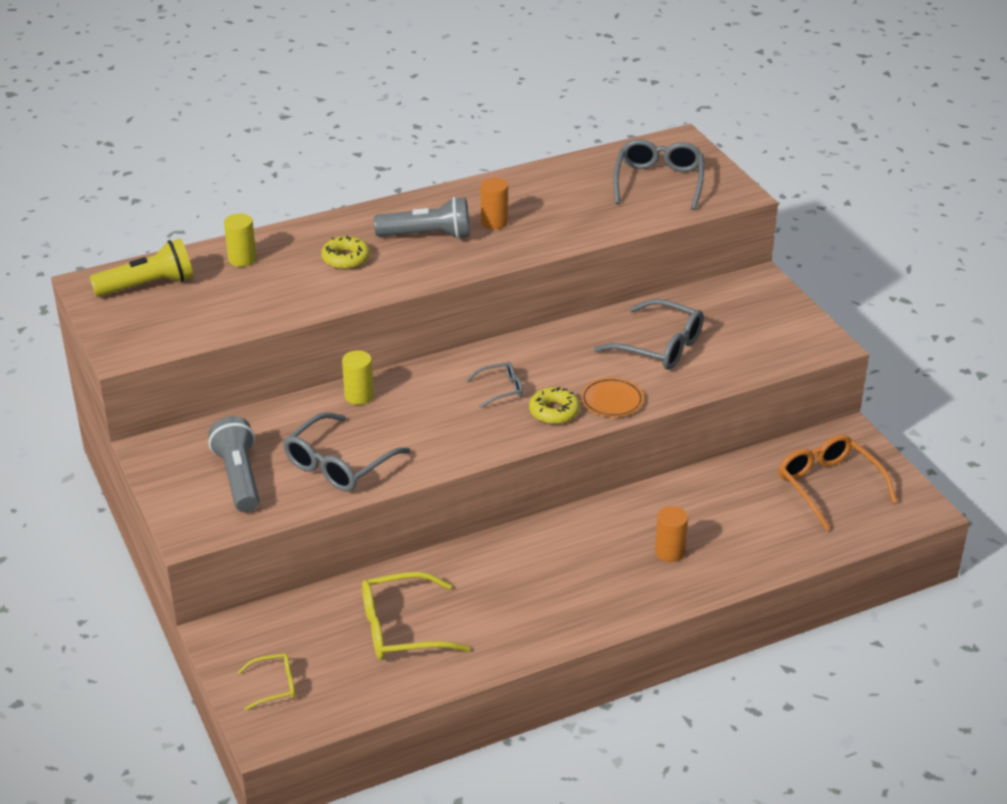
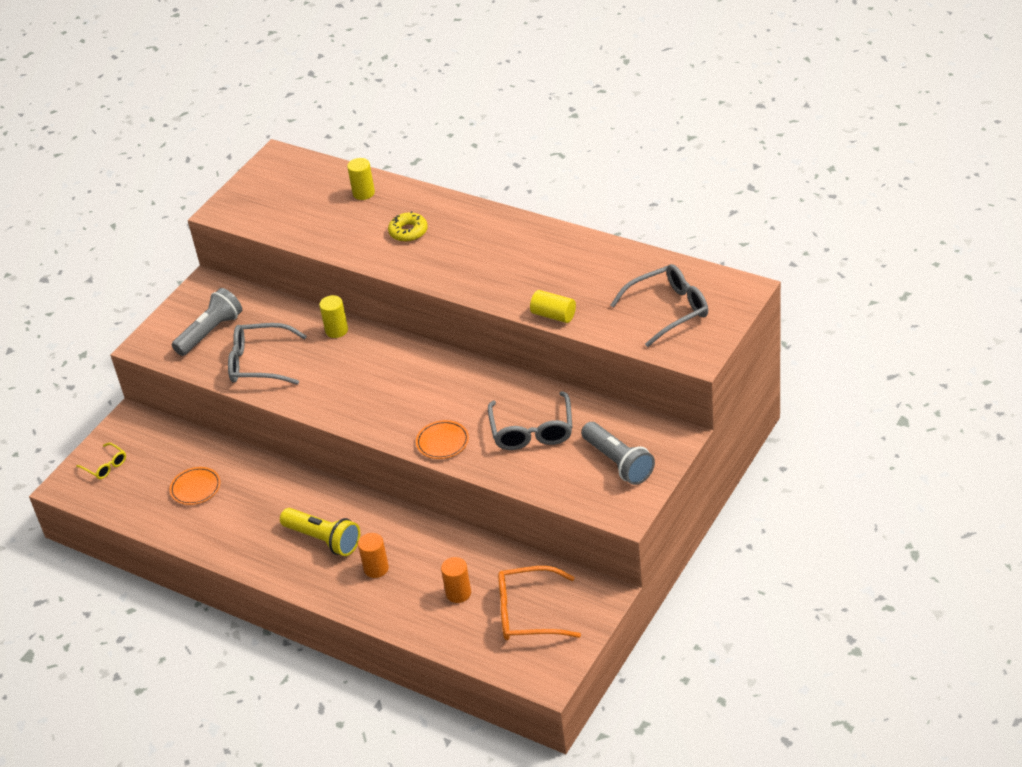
camera: 60 degrees right, 5 degrees up
yellow flashlight [90,238,193,297] -> yellow flashlight moved to [280,508,360,556]
yellow glasses [362,572,471,660] -> orange plate [170,467,221,505]
grey flashlight [374,197,470,239] -> grey flashlight moved to [581,422,655,485]
grey glasses [466,362,523,408] -> none
orange cylinder [481,178,508,229] -> orange cylinder moved to [441,557,471,603]
yellow donut [529,387,580,424] -> none
orange glasses [779,435,898,531] -> orange glasses turned 120 degrees counterclockwise [498,566,581,640]
none -> yellow cylinder [530,290,576,323]

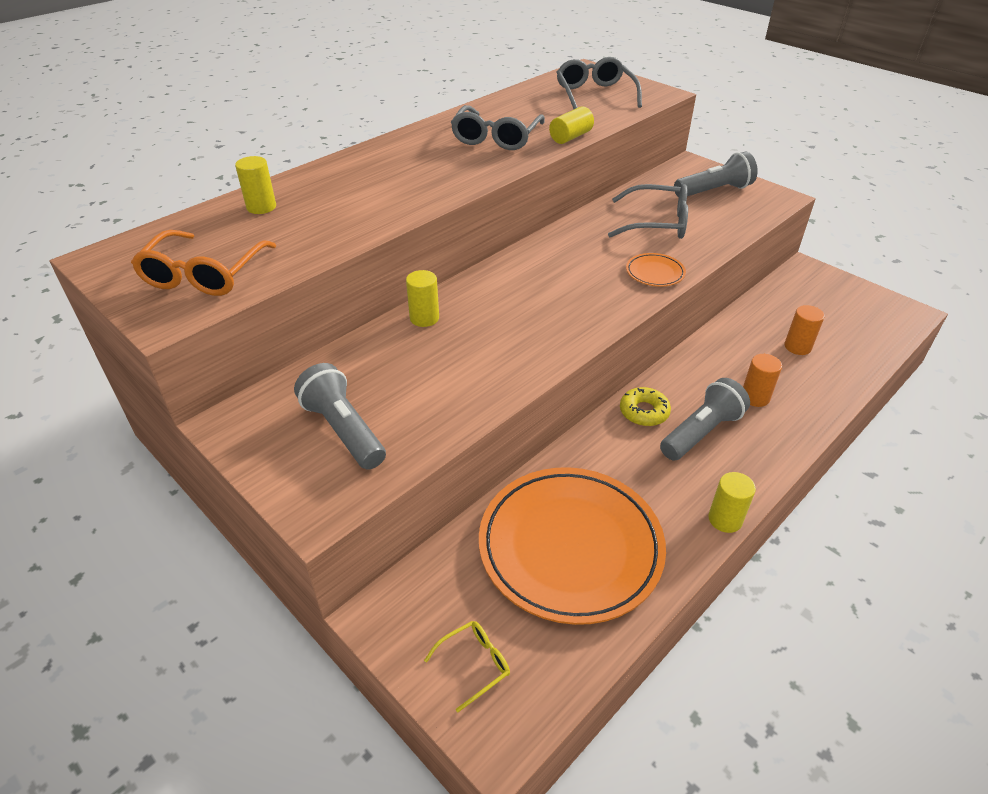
camera: 80 degrees left, 0 degrees up
orange plate [170,467,221,505] -> orange plate [479,467,666,625], size x2.46
grey glasses [228,323,307,385] -> grey glasses moved to [451,105,545,150]
yellow flashlight [280,508,360,556] -> grey flashlight [660,378,750,461]
yellow donut [388,211,428,242] -> yellow donut moved to [620,387,671,426]
orange glasses [498,566,581,640] -> orange glasses moved to [131,230,276,296]
none -> yellow cylinder [709,472,756,533]

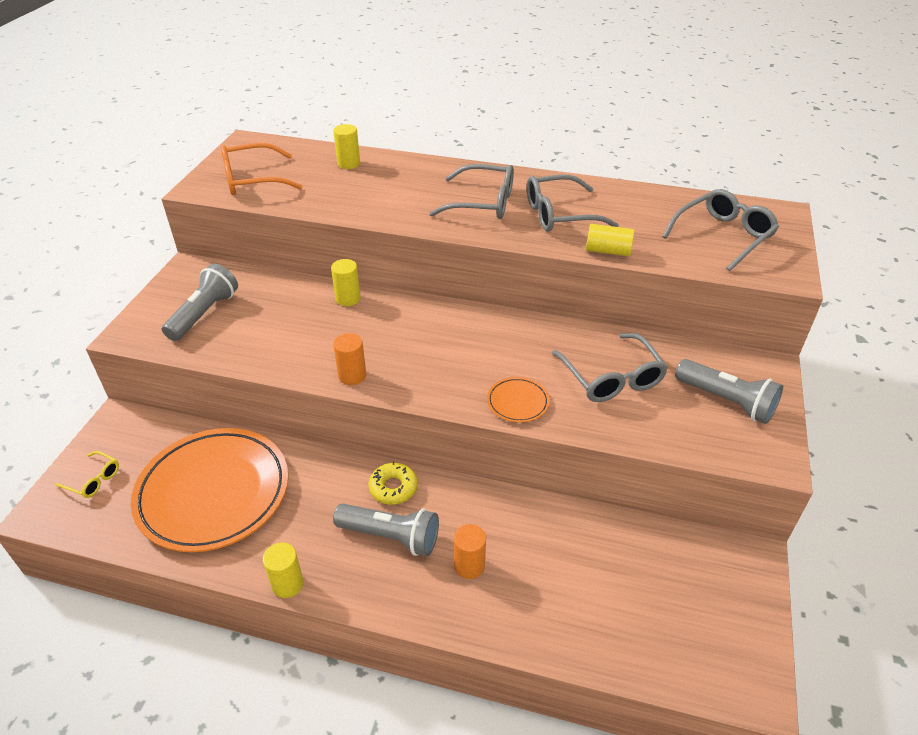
camera: 60 degrees right, 0 degrees up
orange cylinder [785,305,825,355] -> orange cylinder moved to [333,333,366,385]
none -> grey glasses [429,164,514,219]

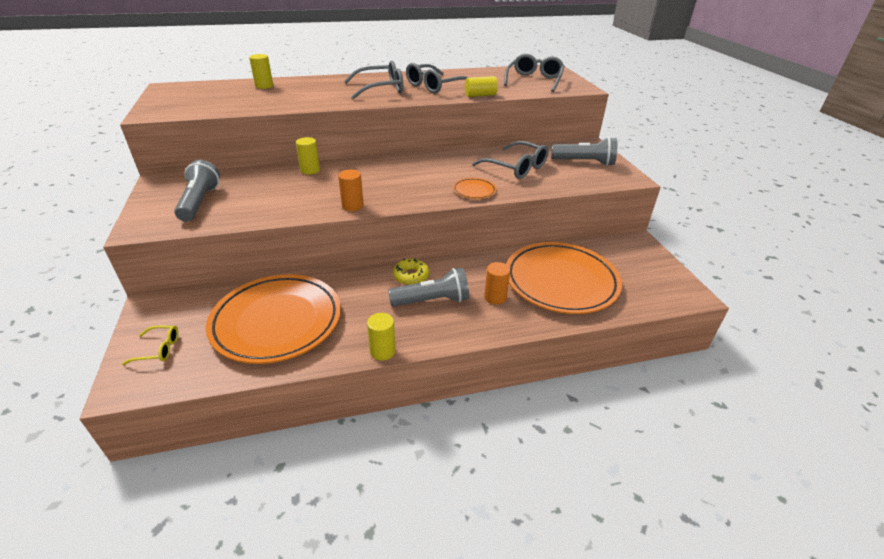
camera: 30 degrees left, 5 degrees down
orange glasses [221,143,303,195] -> none
none -> orange plate [506,242,622,314]

